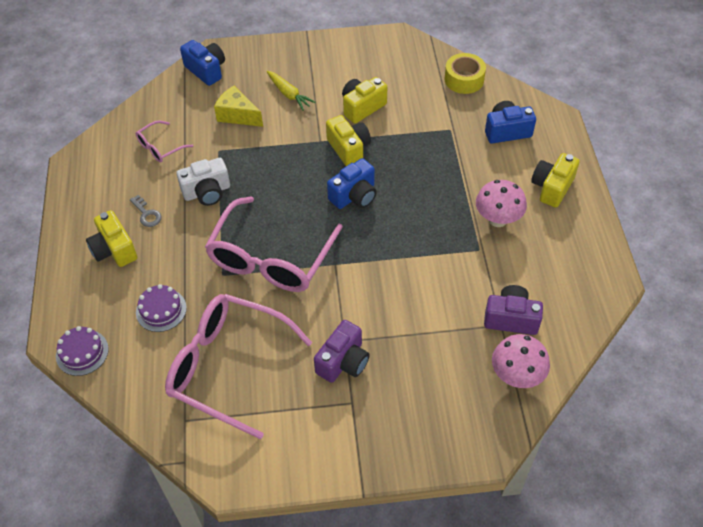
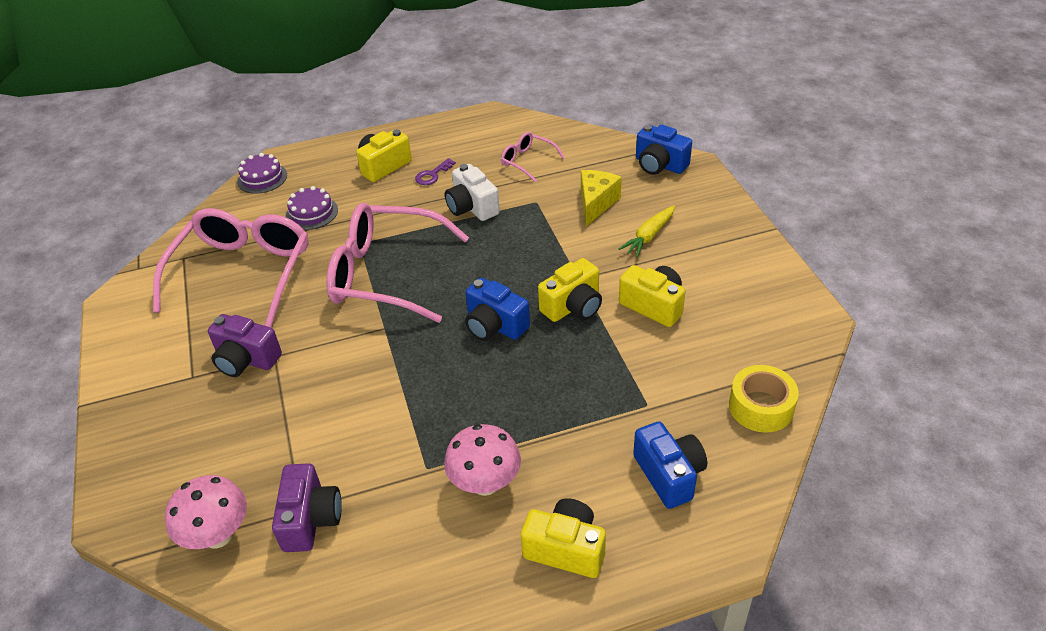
camera: 80 degrees right, 10 degrees down
grey key [130,195,162,227] -> purple key [415,158,456,185]
blue camera [180,40,225,86] -> blue camera turned 90 degrees clockwise [636,125,692,175]

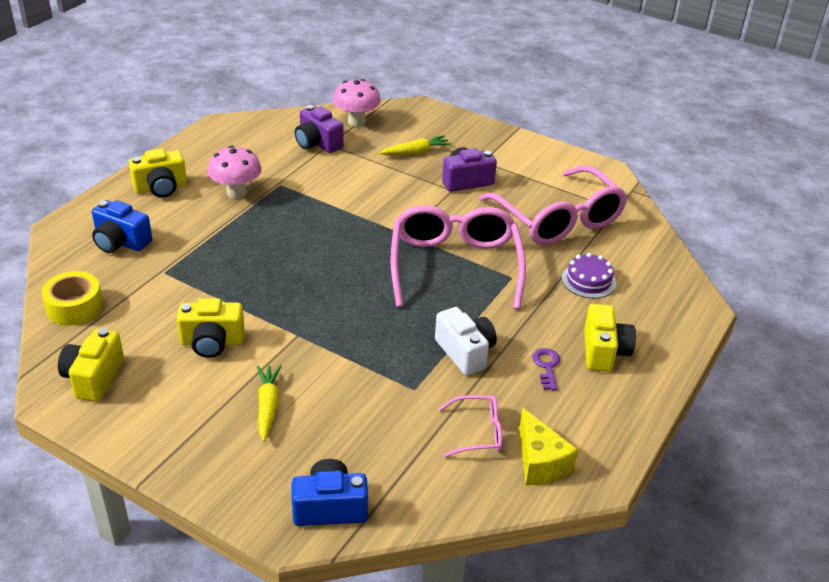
camera: 135 degrees right, 5 degrees down
purple cake [237,153,287,194] -> none
pink glasses [326,203,469,323] -> pink glasses turned 60 degrees counterclockwise [390,205,526,309]
white camera [445,164,500,221] -> white camera turned 45 degrees clockwise [435,307,497,376]
blue camera [465,278,530,341] -> none
yellow camera [538,258,602,322] -> yellow camera moved to [58,328,124,402]
yellow cheese [581,170,622,226] -> yellow cheese moved to [519,408,578,485]
none -> yellow carrot [379,135,452,155]

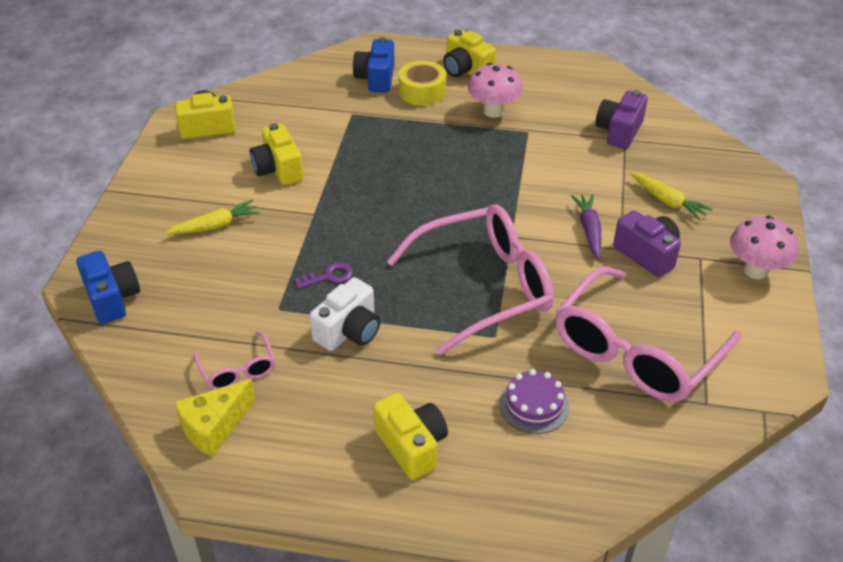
camera: 70 degrees right, 5 degrees up
yellow tape [41,271,103,326] -> yellow tape moved to [399,61,447,106]
pink mushroom [333,79,381,126] -> pink mushroom moved to [730,216,798,279]
purple key [532,348,560,390] -> purple key moved to [294,262,353,289]
yellow camera [584,304,636,372] -> yellow camera turned 105 degrees counterclockwise [373,393,448,480]
none -> purple carrot [571,194,601,259]

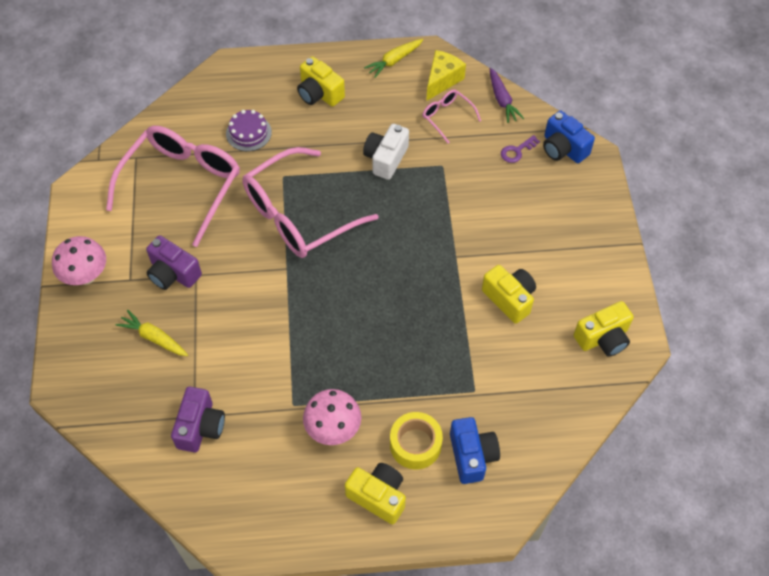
camera: 165 degrees right, 15 degrees up
yellow carrot [165,200,260,234] -> yellow carrot moved to [364,39,423,78]
purple key [294,262,353,289] -> purple key moved to [501,135,540,163]
purple carrot [571,194,601,259] -> purple carrot moved to [490,68,524,123]

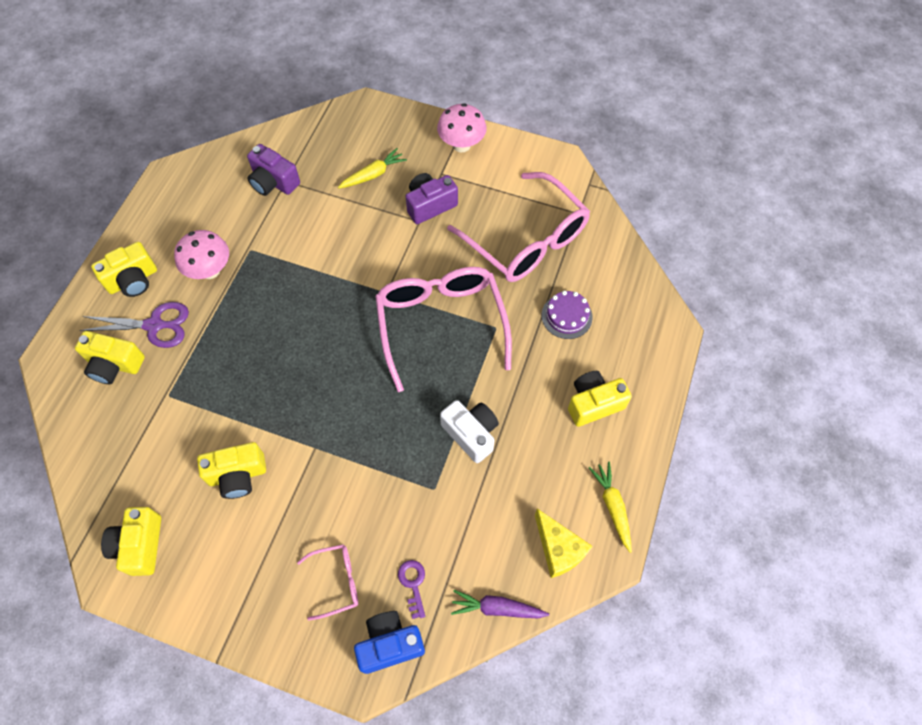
camera: 115 degrees right, 5 degrees up
yellow tape [390,412,443,469] -> purple scissors [80,302,189,348]
pink glasses [422,90,481,143] -> pink glasses moved to [297,544,358,620]
blue camera [450,417,500,484] -> yellow camera [75,331,145,384]

